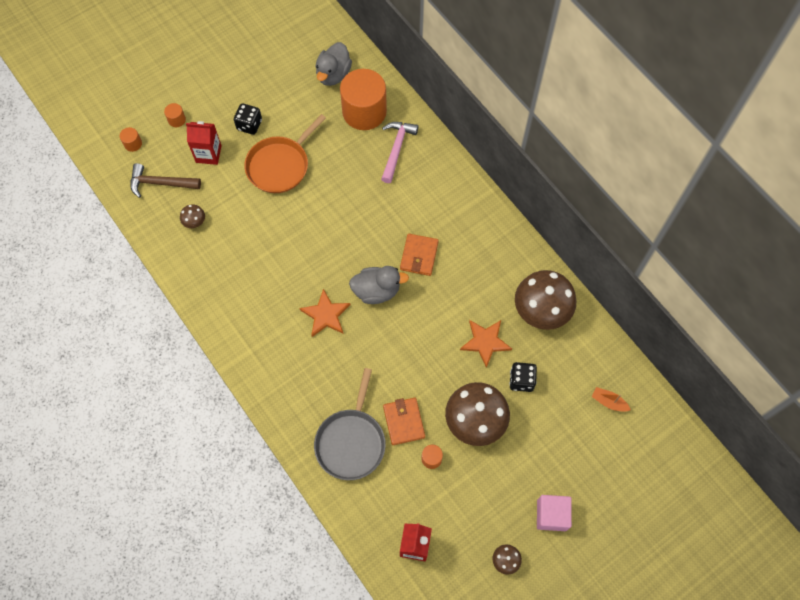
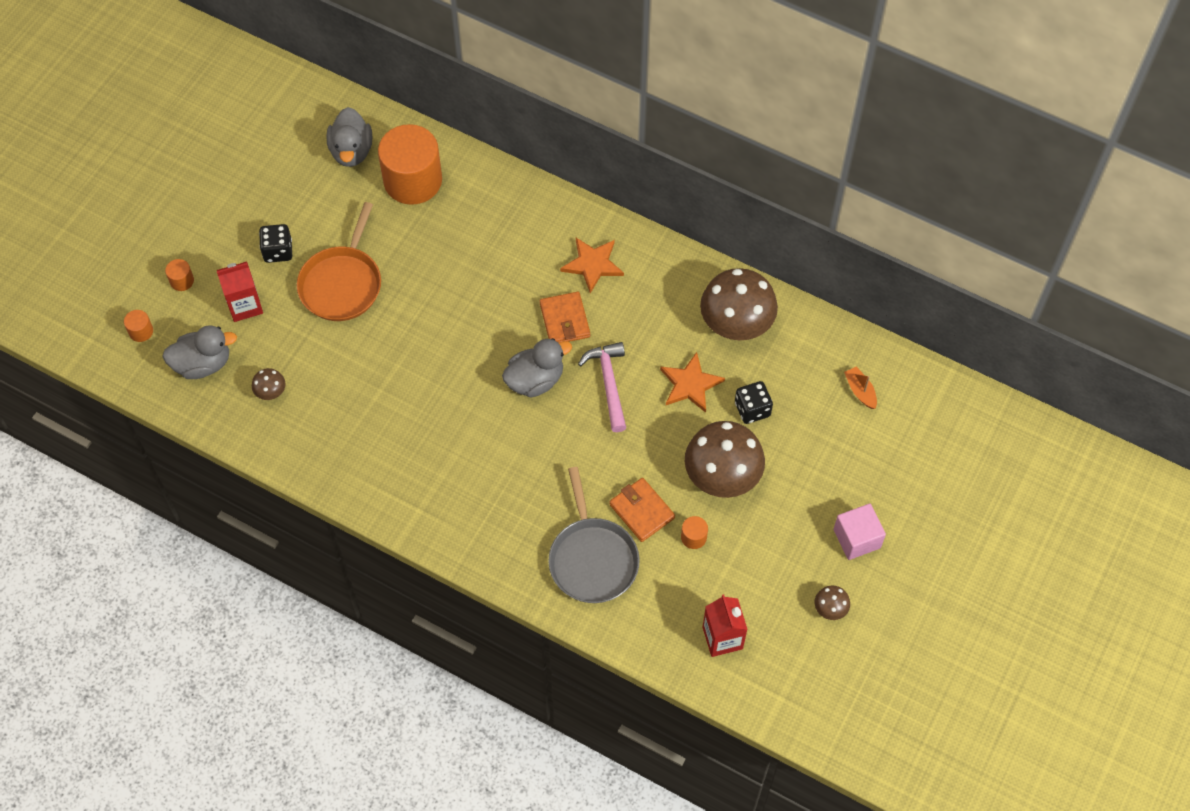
camera: 25 degrees left, 5 degrees down
brown hammer [130,163,201,198] -> grey duck [162,325,237,379]
orange star [299,289,351,337] -> orange star moved to [560,238,624,293]
pink hammer [381,122,418,183] -> pink hammer moved to [578,342,626,432]
orange boat [592,387,631,412] -> orange boat turned 60 degrees clockwise [844,366,877,409]

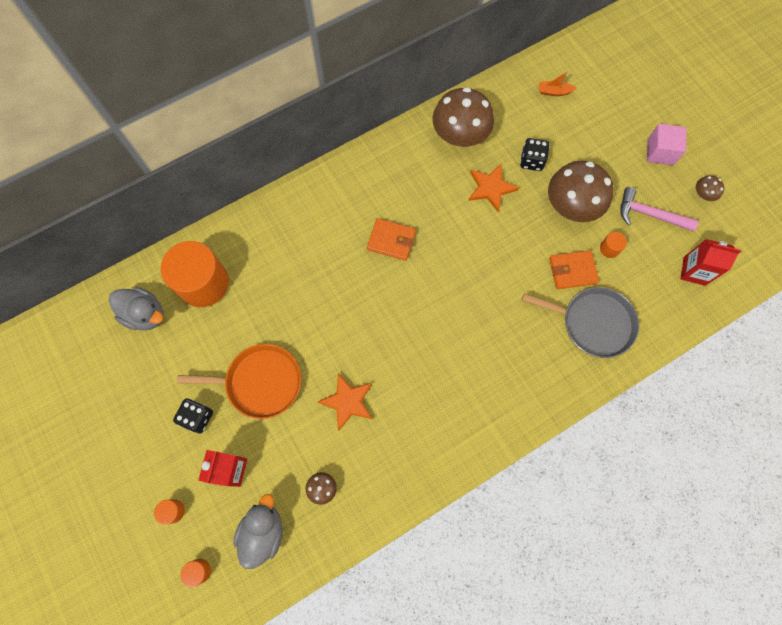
camera: 60 degrees left, 10 degrees up
orange pan [297,202,381,321] -> orange pan turned 45 degrees counterclockwise [177,344,301,419]
grey duck [502,338,572,398] -> none
orange star [560,238,624,293] -> orange star moved to [318,373,372,431]
pink hammer [578,342,626,432] -> pink hammer moved to [620,187,699,231]

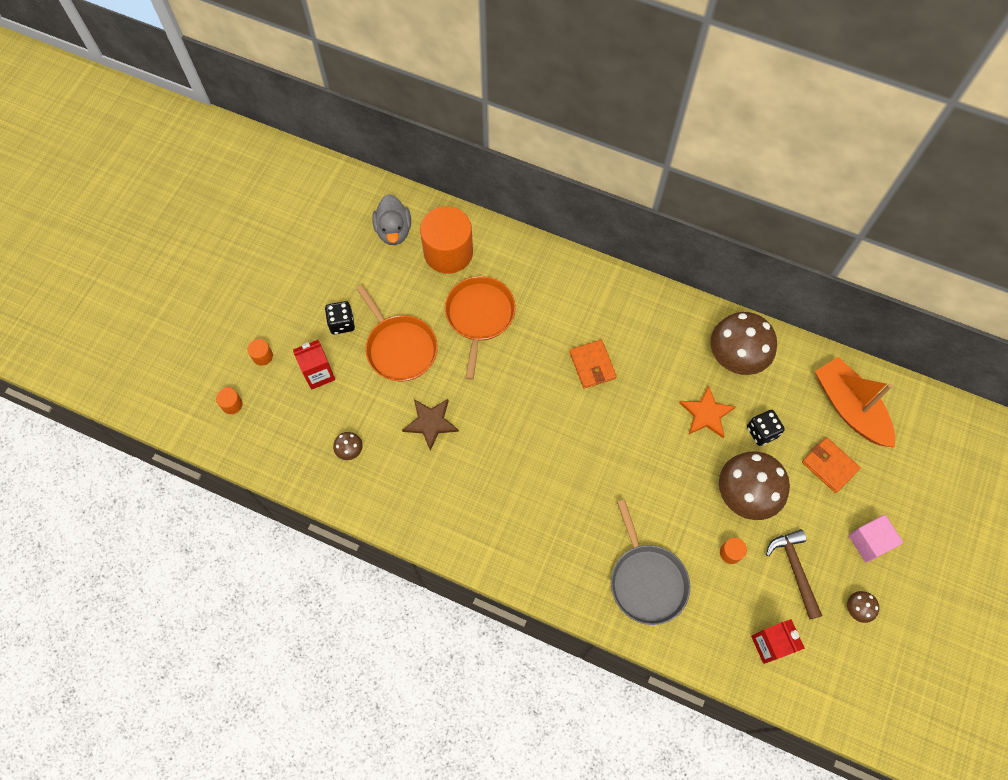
camera: 55 degrees right, 5 degrees down
grey duck [233,494,283,569] -> none
orange star [318,373,372,431] -> brown star [402,399,459,451]
orange boat [539,71,577,96] -> orange boat [815,357,895,448], size x2.46
orange wallet [549,250,599,289] -> orange wallet moved to [802,437,861,493]
pink hammer [620,187,699,231] -> brown hammer [766,529,822,620]
none -> orange pan [445,276,516,380]

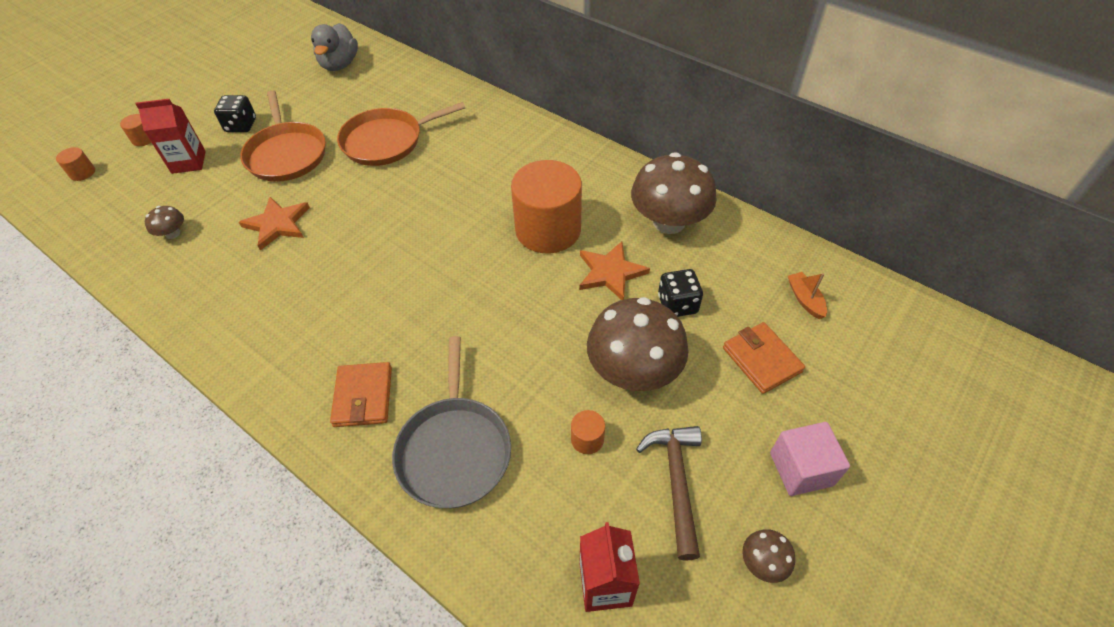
camera: 15 degrees right, 15 degrees down
brown star [402,399,459,451] -> orange star [239,197,310,251]
orange cylinder [420,206,473,274] -> orange cylinder moved to [511,160,582,253]
orange pan [445,276,516,380] -> orange pan turned 135 degrees counterclockwise [337,102,465,166]
orange wallet [569,340,617,389] -> orange wallet moved to [330,362,392,427]
orange boat [815,357,895,448] -> orange boat [788,272,827,319], size x0.41

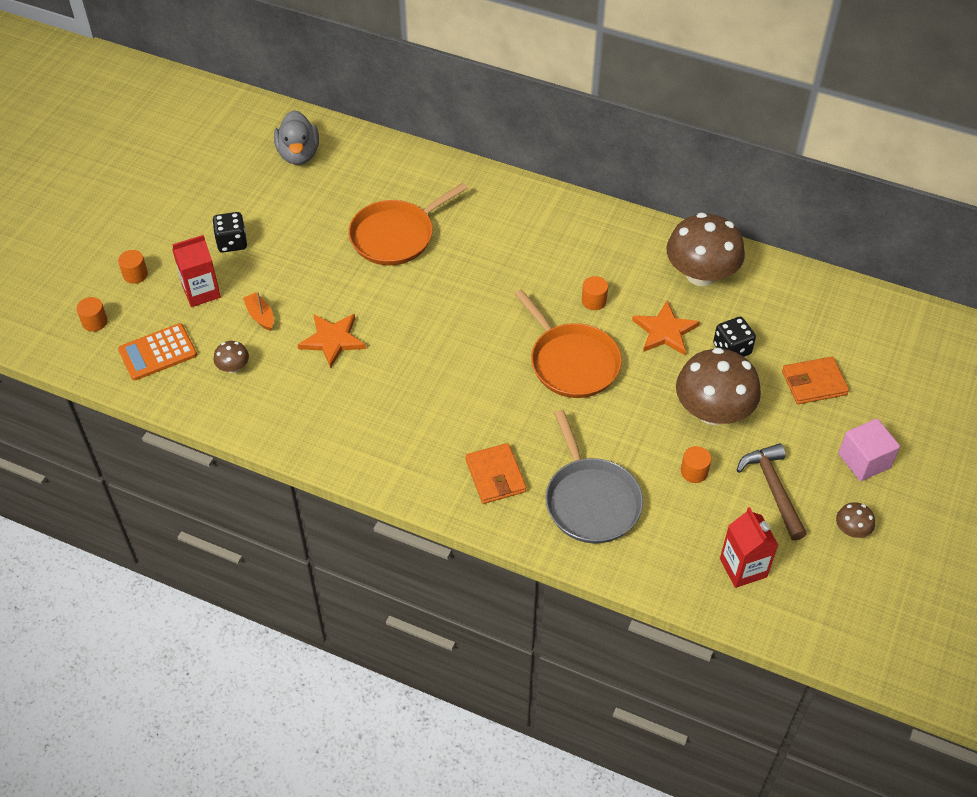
camera: 15 degrees left, 0 degrees up
orange pan [240,90,326,182] -> orange pan moved to [515,289,622,398]
orange cylinder [511,160,582,253] -> orange cylinder [582,276,608,310], size x0.40
orange wallet [723,322,805,394] -> orange wallet turned 60 degrees counterclockwise [782,357,849,404]
orange boat [788,272,827,319] -> orange boat moved to [243,292,274,331]
none -> orange calculator [118,323,197,380]

